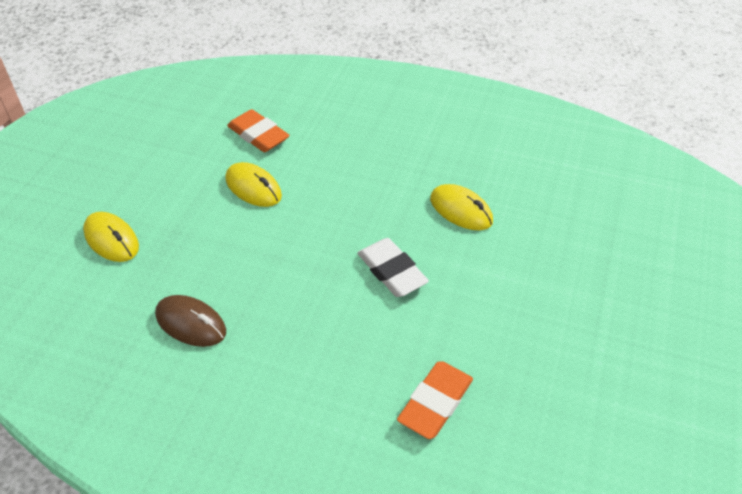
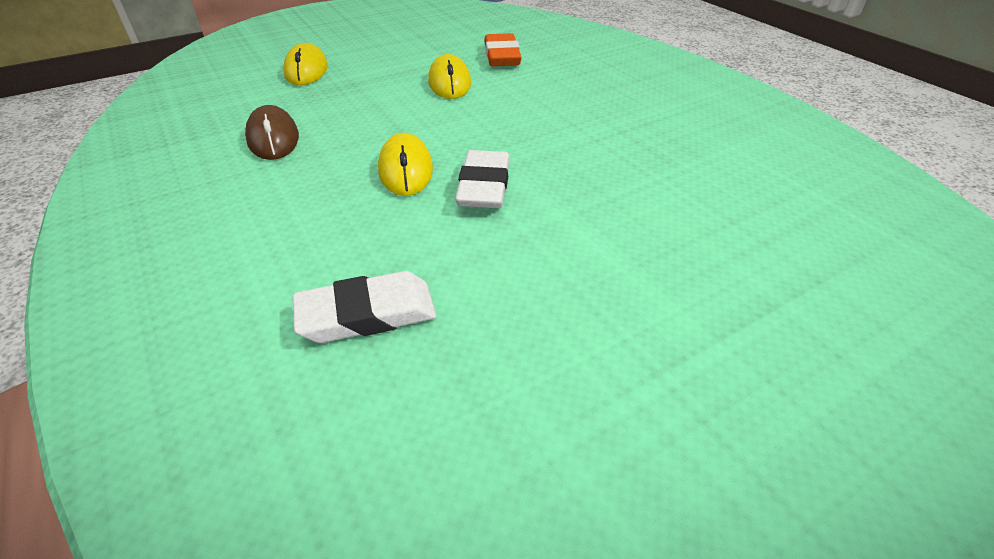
camera: 40 degrees right, 5 degrees down
orange eraser [397,361,473,439] -> white eraser [292,271,437,343]
yellow mouse [430,184,493,230] -> yellow mouse moved to [378,133,433,196]

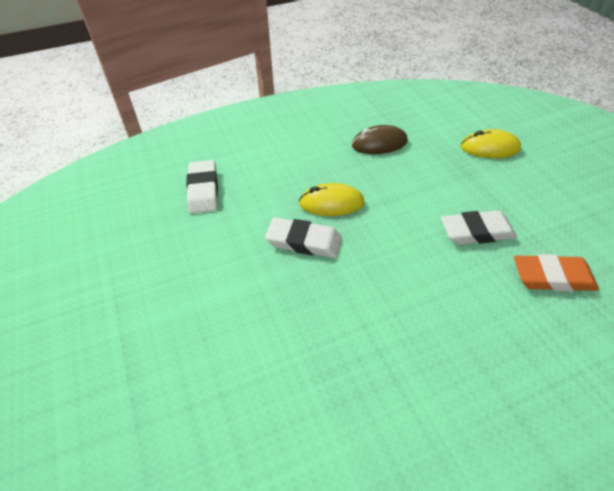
camera: 100 degrees right, 5 degrees up
yellow mouse [428,54,471,99] -> white eraser [441,210,517,245]

